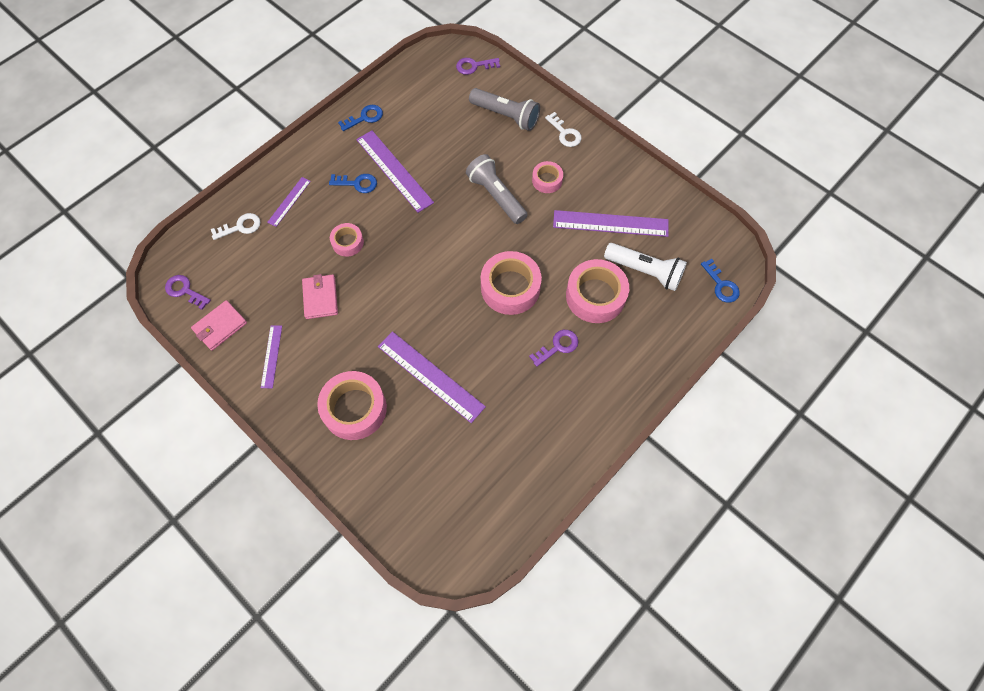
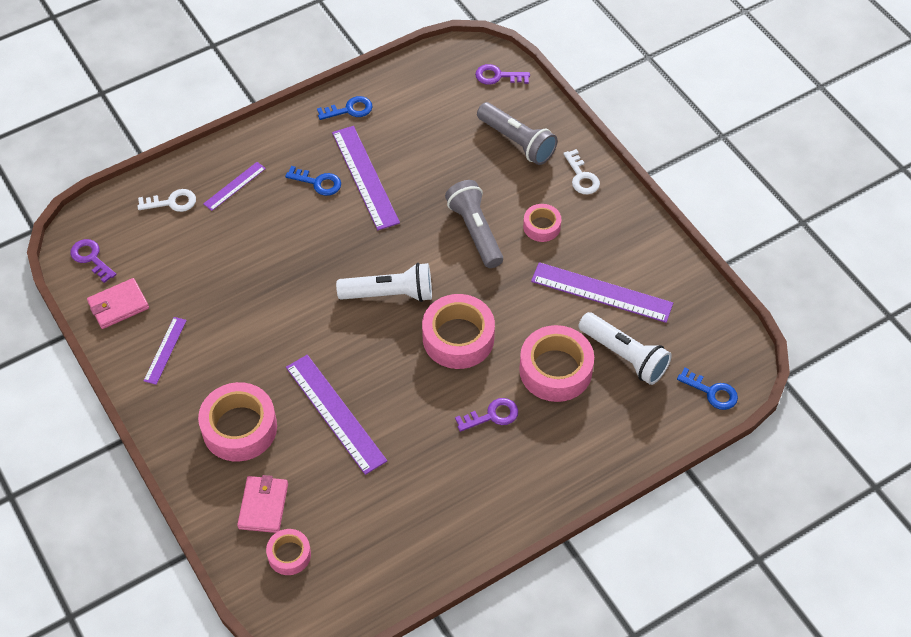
camera: 15 degrees right, 10 degrees down
pink wallet [302,274,338,319] -> pink wallet moved to [237,475,288,533]
pink tape [330,223,364,257] -> pink tape moved to [266,529,311,575]
blue key [701,258,740,303] -> blue key turned 45 degrees counterclockwise [677,368,738,410]
none -> white flashlight [336,263,432,302]

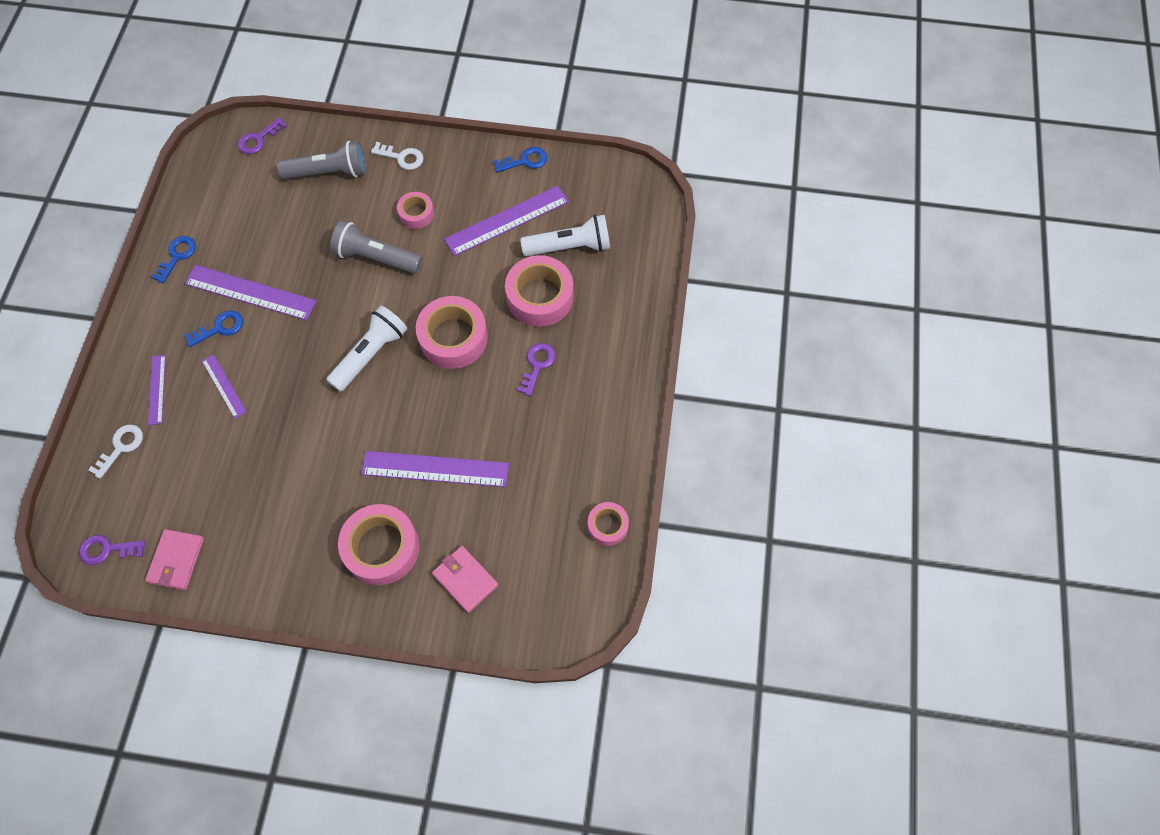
camera: 50 degrees left, 10 degrees up
purple ruler [144,317,187,385] -> purple ruler moved to [202,354,247,419]
pink tape [266,529,311,575] -> pink tape moved to [588,502,629,546]
blue key [677,368,738,410] -> blue key moved to [494,147,547,173]

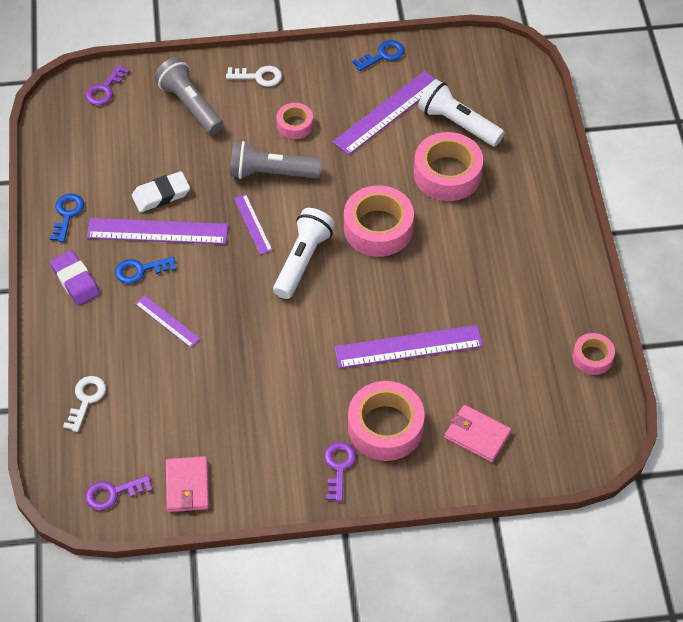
camera: 15 degrees left, 10 degrees down
purple ruler [148,355,166,425] -> purple ruler moved to [234,194,273,255]
blue key [184,310,243,347] -> blue key turned 150 degrees counterclockwise [115,257,176,284]
grey flashlight [277,141,367,179] -> grey flashlight turned 105 degrees counterclockwise [154,57,224,135]
purple key [517,343,556,396] -> purple key moved to [324,442,356,502]
white flashlight [520,215,610,256] -> white flashlight turned 120 degrees counterclockwise [418,79,505,146]
none -> purple eraser [50,250,100,306]
none -> white eraser [132,171,190,212]

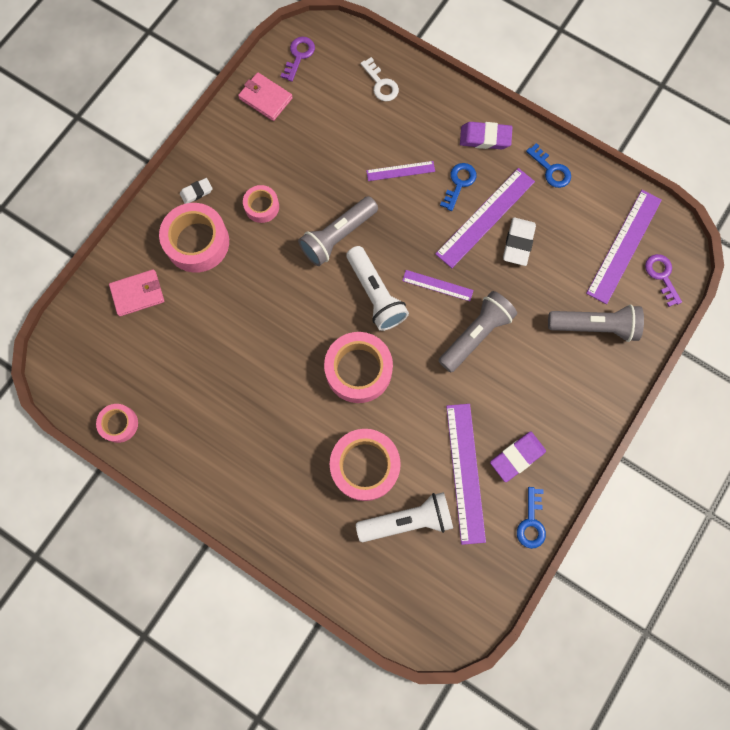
camera: 130 degrees right, 20 degrees up
white key [226,66,282,87] -> none
pink tape [277,103,313,139] -> pink tape moved to [243,185,279,223]
purple key [324,442,356,502] -> white eraser [180,178,212,204]
purple ruler [334,325,483,369] -> purple ruler moved to [586,190,662,304]
none -> grey flashlight [298,196,378,266]
none -> purple eraser [490,432,546,482]

